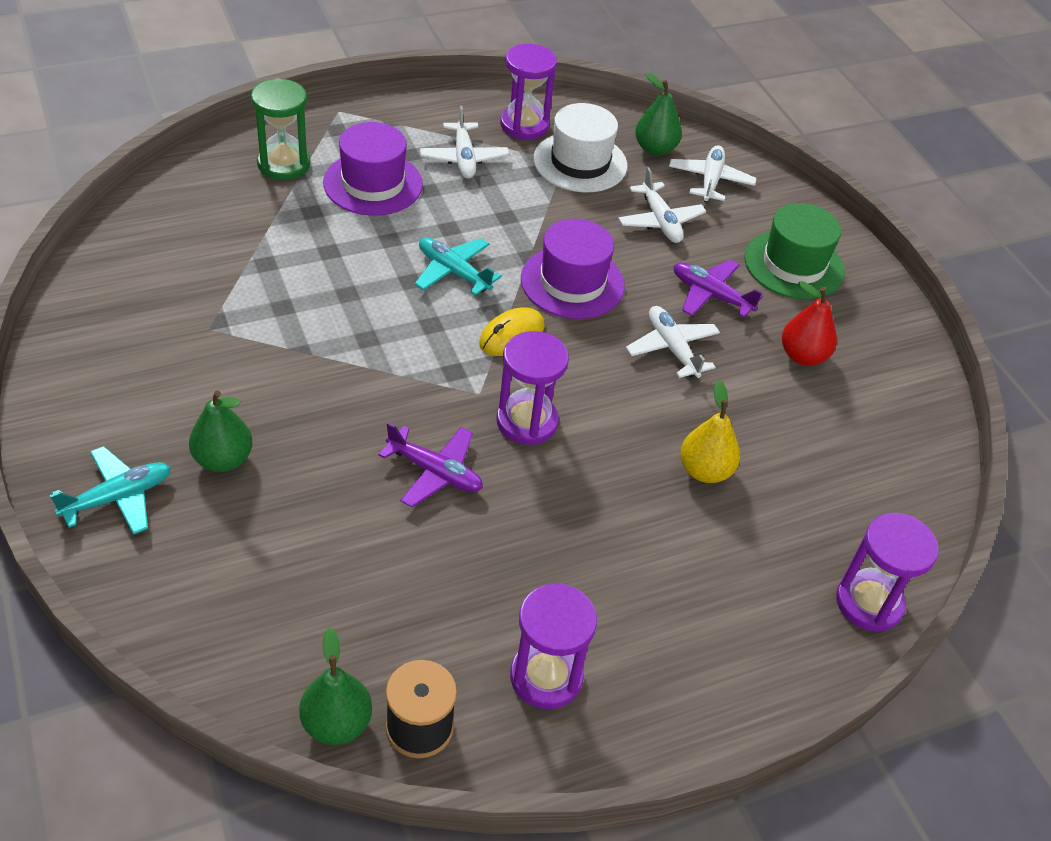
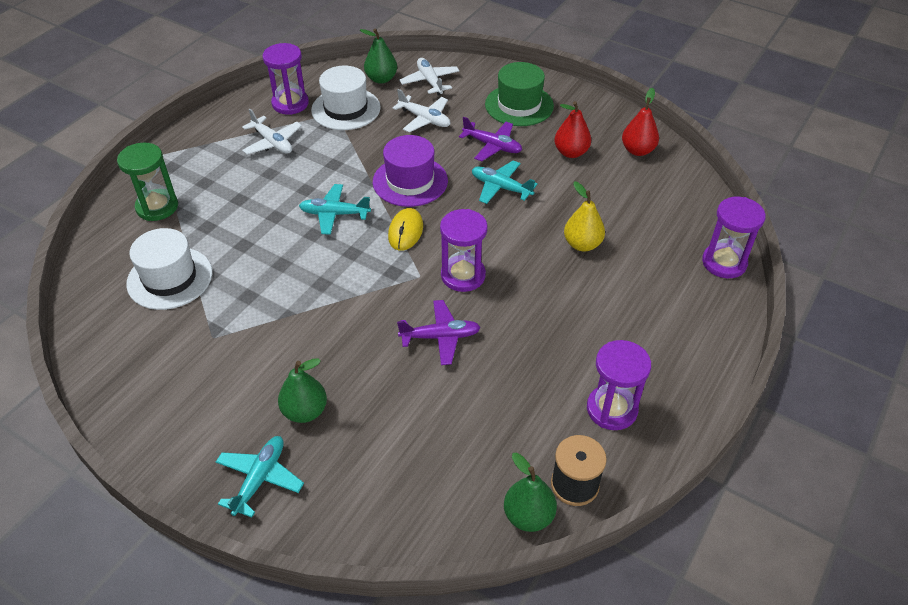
camera: 30 degrees left, 0 degrees up
purple hat [323,122,423,216] -> none
white plane [626,306,720,378] -> turquoise plane [472,160,538,204]
purple plane [673,259,763,318] -> purple plane turned 150 degrees counterclockwise [459,116,522,161]
none -> white hat [126,228,212,310]
none -> red pear [622,88,659,156]

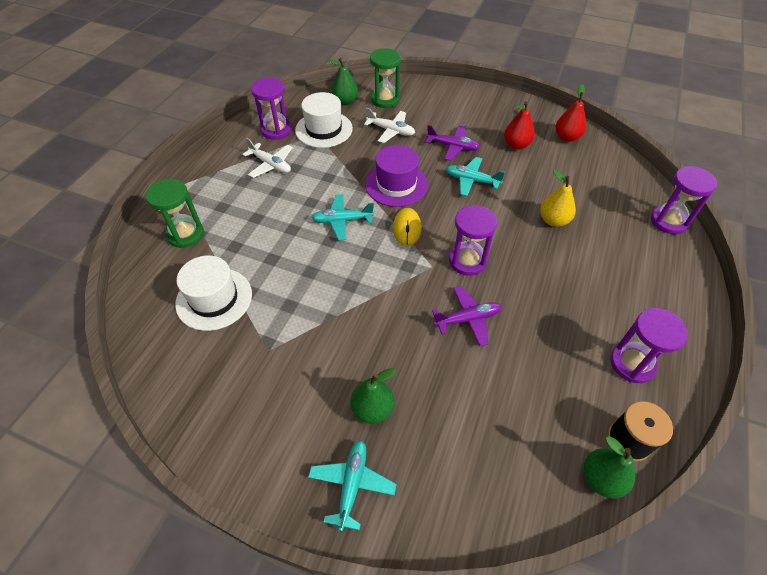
camera: 10 degrees left, 5 degrees up
white plane [399,58,460,95] -> green hourglass [370,48,401,108]
green hat [485,62,554,126] -> none

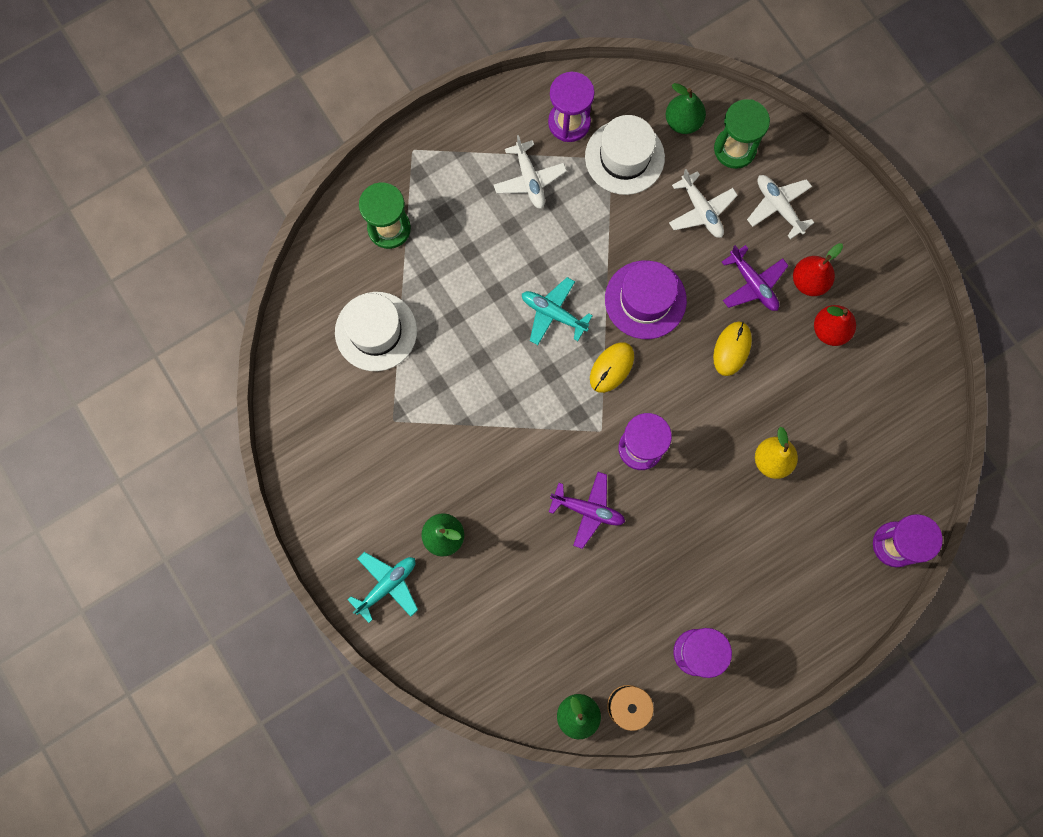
camera: 35 degrees right, 25 degrees up
turquoise plane [446,157,505,196] -> yellow mouse [713,321,752,376]
red pear [556,84,586,142] -> red pear moved to [793,243,843,296]
none -> white plane [747,175,814,239]

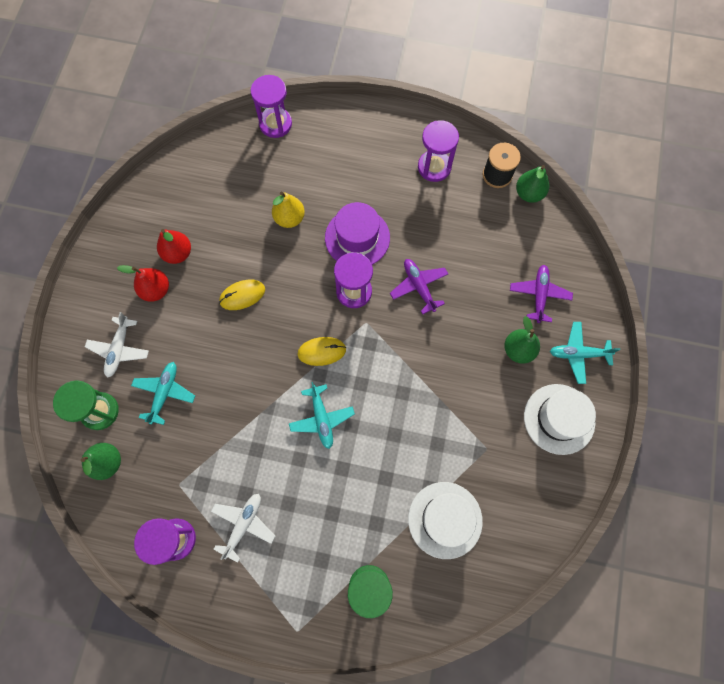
camera: 135 degrees left, 5 degrees down
white hat [585,115,665,195] -> white hat moved to [524,384,596,455]
purple hat [605,261,687,339] -> purple hat moved to [325,202,390,265]
white plane [669,169,738,238] -> turquoise plane [131,362,195,425]
purple plane [722,245,789,311] -> purple plane moved to [510,265,573,323]

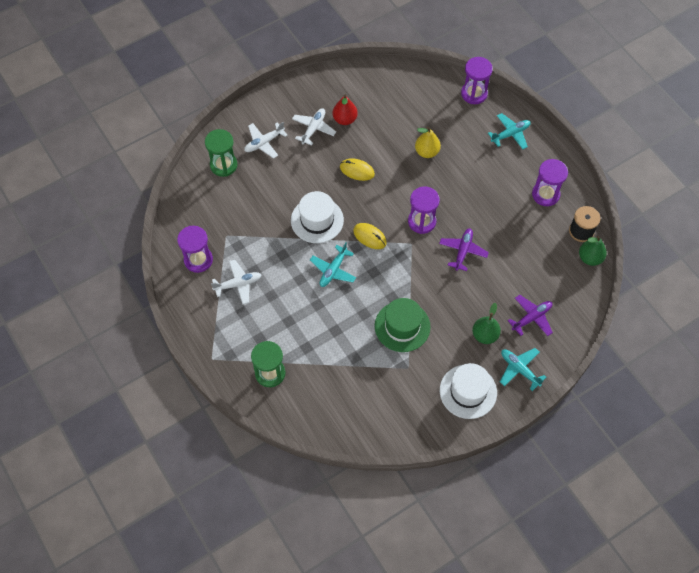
camera: 45 degrees right, 10 degrees down
green pear [81,443,121,480] -> none
red pear [117,265,169,301] -> white plane [292,108,336,146]
turquoise plane [131,362,195,425] -> turquoise plane moved to [488,113,531,149]
purple hat [325,202,390,265] -> none
white hat [408,482,483,559] -> white hat moved to [291,191,344,243]
none -> green hat [375,298,431,352]

